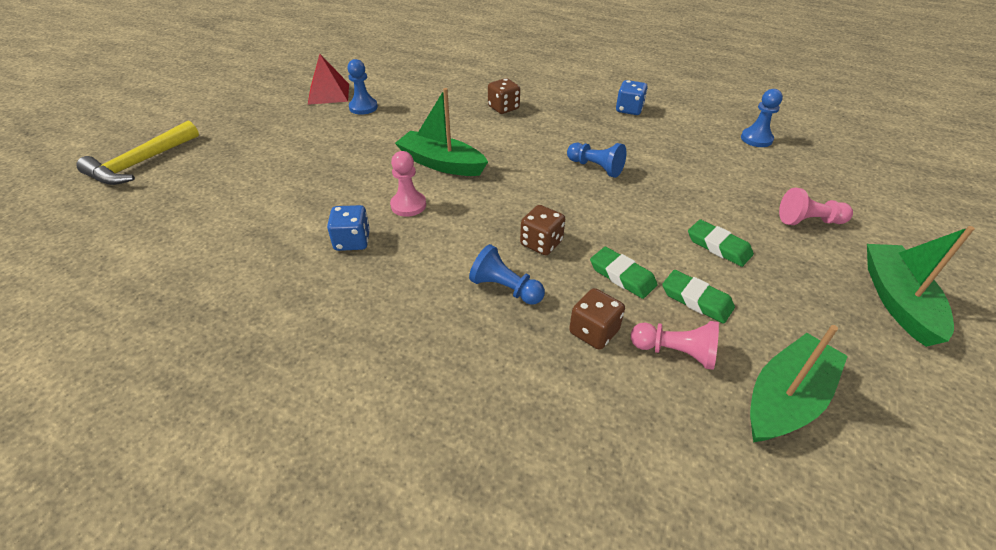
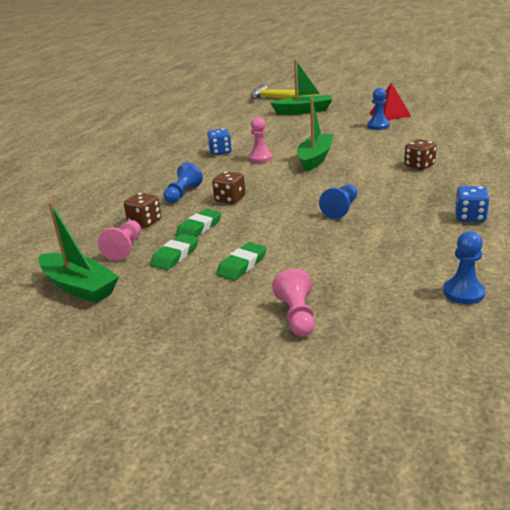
camera: 85 degrees right, 15 degrees down
green boat [867,226,975,347] -> green boat moved to [270,59,333,114]

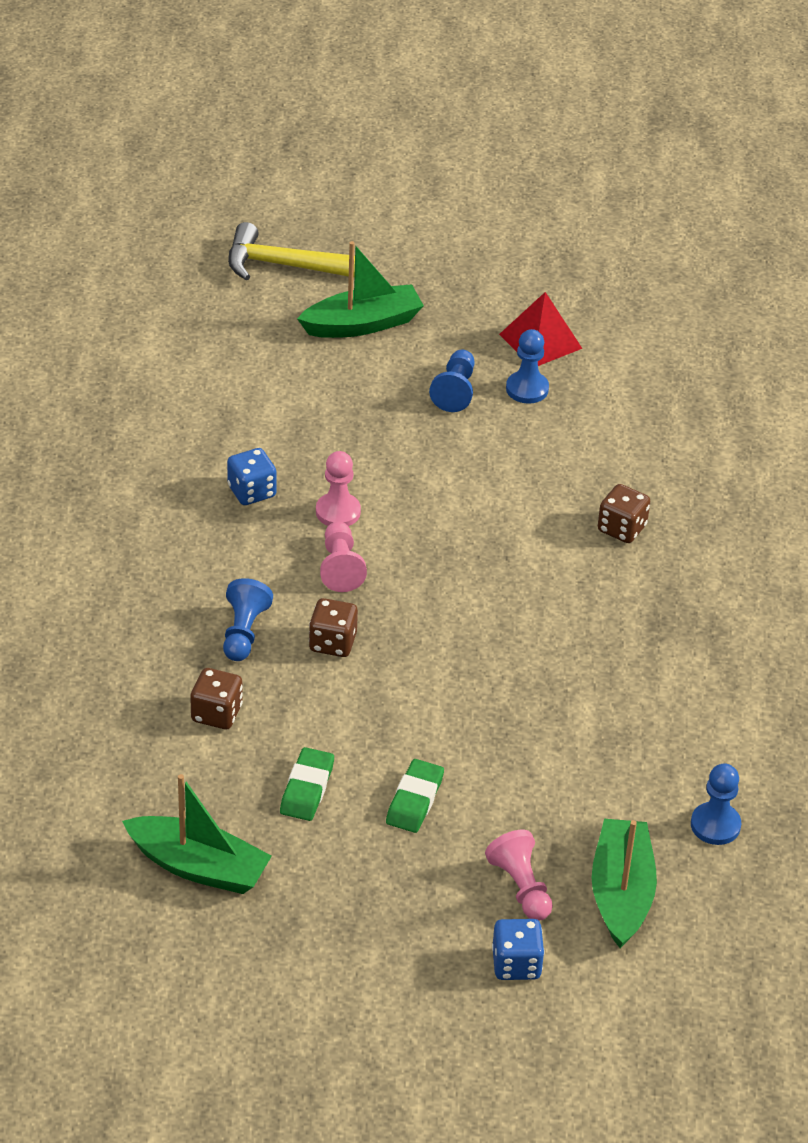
camera: 20 degrees left, 15 degrees up
pink pawn [98,220,141,261] -> pink pawn moved to [320,522,367,592]
green eraser [175,209,221,237] -> none
green boat [297,98,334,172] -> green boat moved to [591,819,657,948]
blue pawn [319,184,358,219] -> blue pawn moved to [429,350,475,412]
blue dice [455,186,490,222] -> blue dice moved to [492,919,544,980]

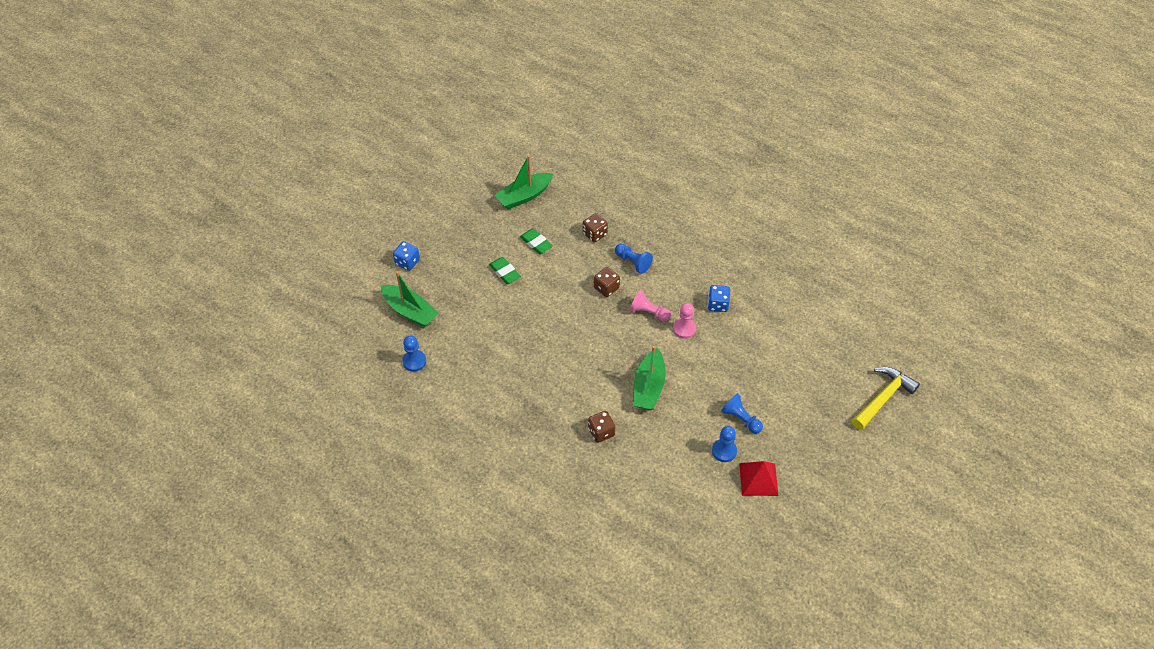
camera: 125 degrees right, 10 degrees up
green boat [297,241,424,338] -> green boat moved to [633,346,666,410]
pink pawn [485,830,553,920] -> none

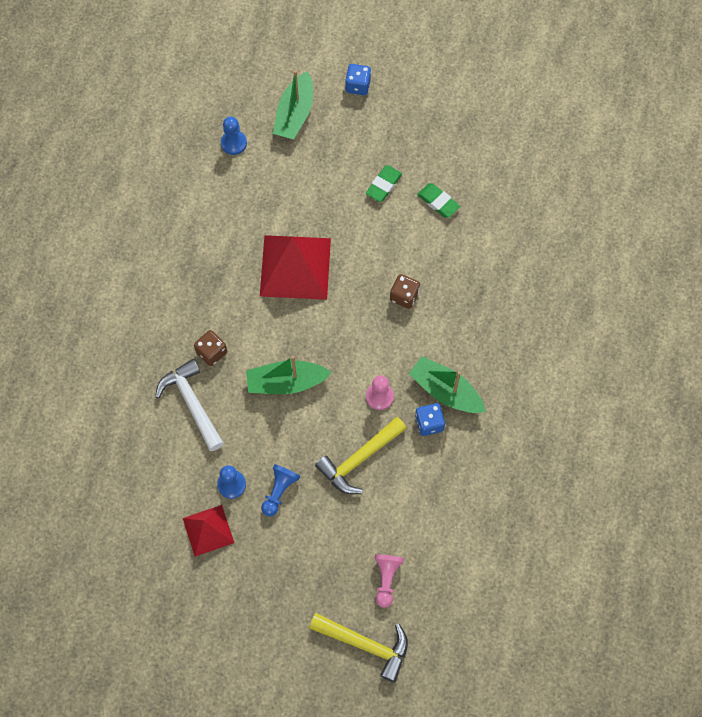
camera: 70 degrees right, 15 degrees up
green boat [495,155,554,209] -> green boat moved to [409,356,486,413]
green eraser [520,228,553,254] -> green eraser turned 75 degrees counterclockwise [417,183,460,218]
brown dice [583,213,608,242] -> none
blue pawn [615,244,653,274] -> none
pink pawn [630,290,671,322] -> pink pawn moved to [374,554,404,608]
none -> white hammer [155,359,224,451]
none -> red pyramid [260,235,331,300]
none -> yellow hammer [315,417,407,494]

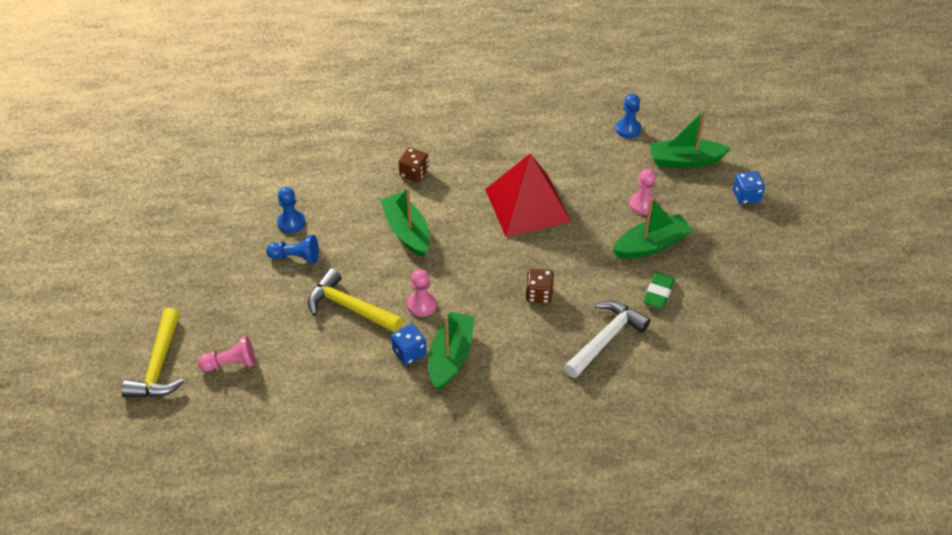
camera: 70 degrees right, 20 degrees down
white hammer [155,359,224,451] -> white hammer moved to [564,301,651,378]
red pyramid [183,505,234,557] -> none
green eraser [366,165,402,202] -> green boat [613,198,693,259]
none -> pink pawn [629,169,657,215]

